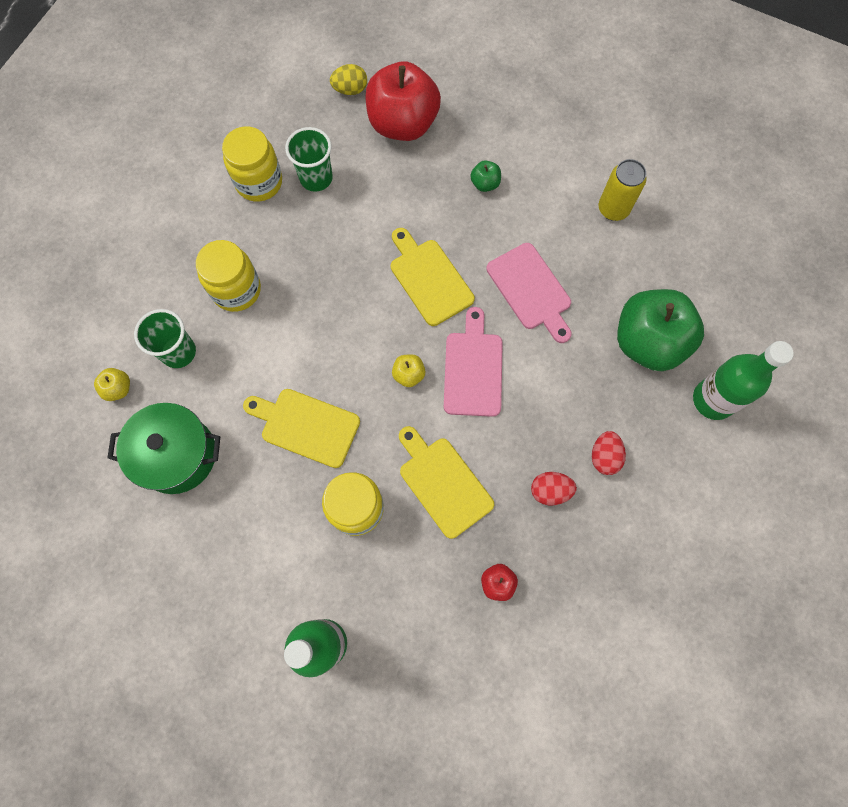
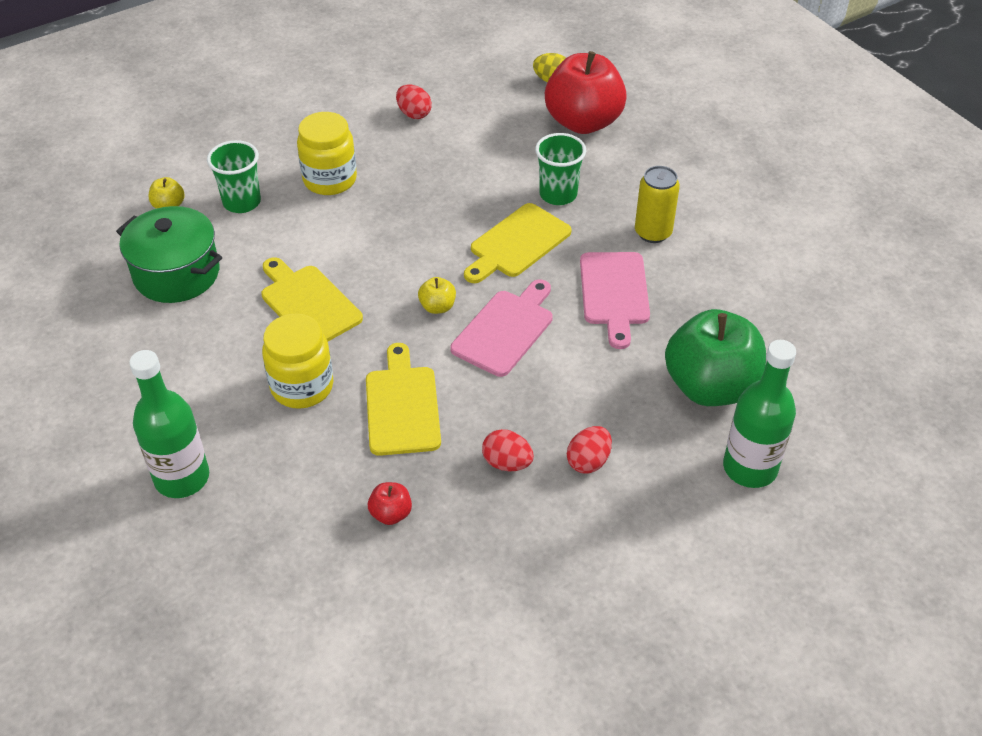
camera: 30 degrees right, 25 degrees down
yellow jar [222,126,282,202] -> red egg [396,85,432,119]
green cup [285,127,333,192] -> green cup moved to [535,133,586,205]
yellow cutting board [391,228,475,326] -> yellow cutting board turned 135 degrees counterclockwise [464,203,572,283]
green apple [471,160,501,192] -> none
yellow can [599,159,646,221] -> yellow can moved to [635,166,680,243]

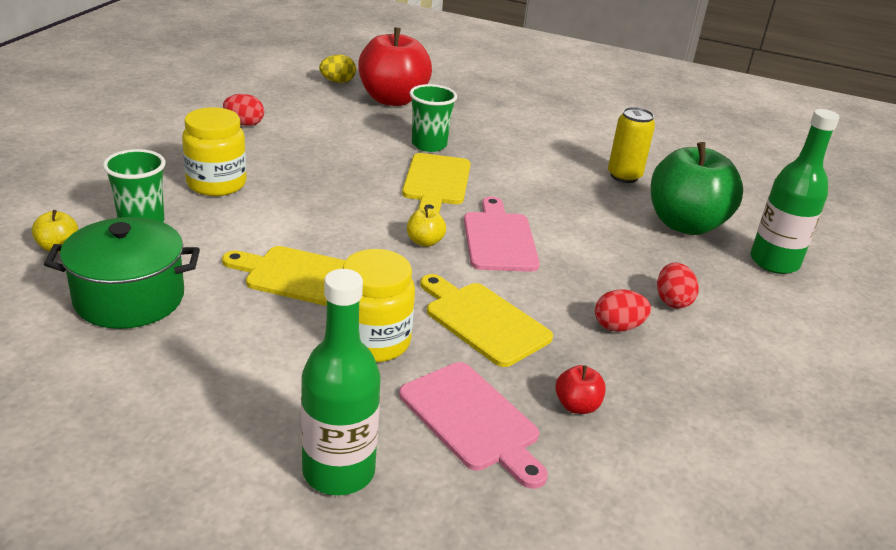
camera: 40 degrees left, 15 degrees down
pink cutting board [580,252,650,349] -> pink cutting board moved to [399,362,548,489]
yellow can [635,166,680,243] -> yellow can moved to [608,107,655,183]

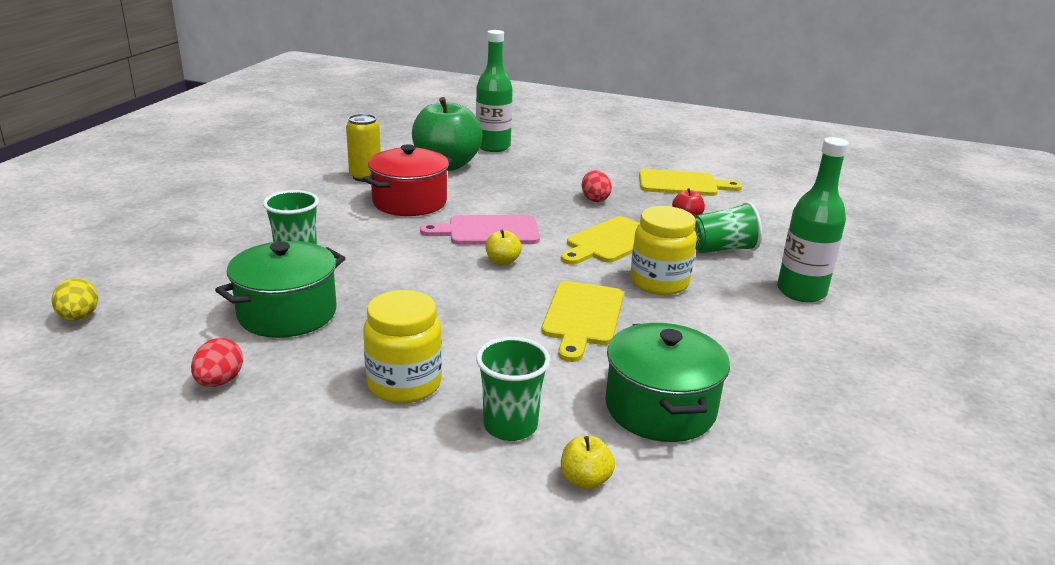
camera: 90 degrees left, 5 degrees down
red apple [358,27,432,106] -> none
pink cutting board [399,362,548,489] -> green cup [694,202,762,253]
yellow cutting board [402,153,471,213] -> yellow cutting board moved to [639,169,742,196]
red egg [657,263,699,308] -> none
none -> green pot [215,241,345,338]
none -> red pot [362,144,452,216]

